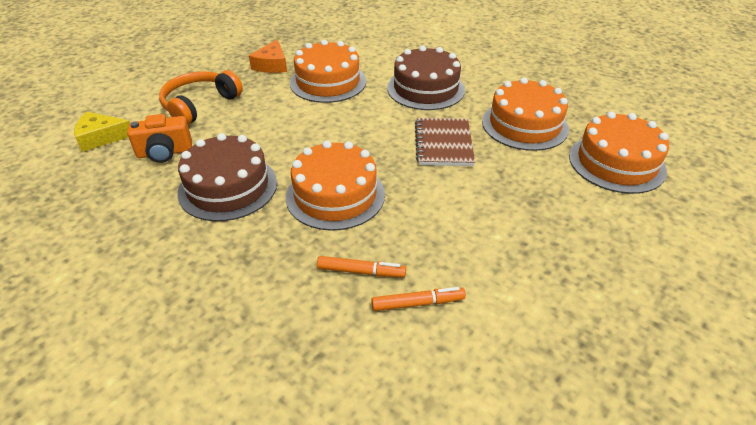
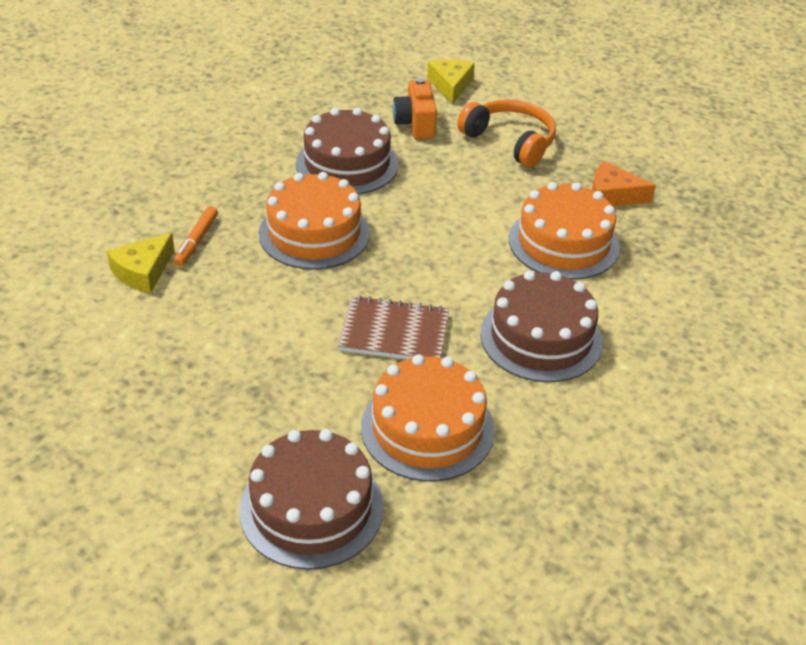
camera: 95 degrees right, 0 degrees up
orange marker [371,287,466,311] -> yellow cheese [107,233,175,293]
orange cake [569,112,669,194] -> brown cake [239,429,384,570]

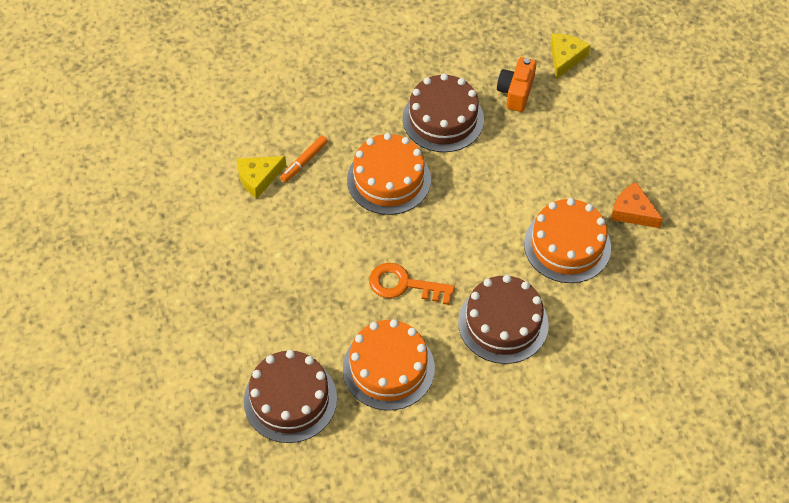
camera: 25 degrees right, 15 degrees up
brown notebook [338,295,449,359] -> orange key [369,263,455,305]
orange headphones [457,100,556,167] -> none

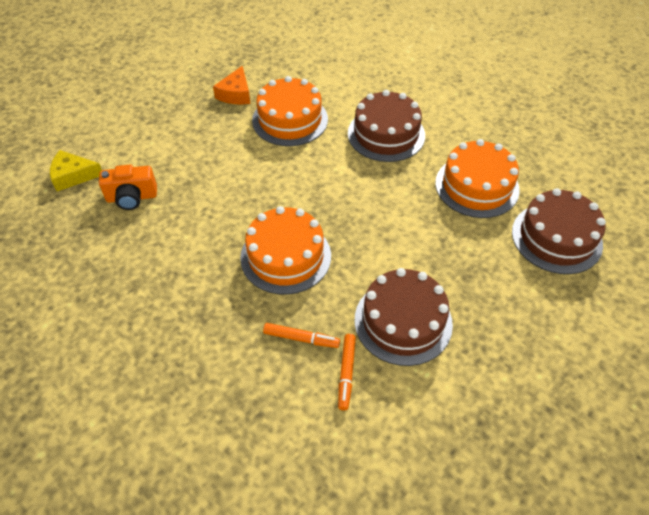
camera: 115 degrees left, 5 degrees down
yellow cheese [237,156,286,198] -> orange marker [338,334,356,410]
orange key [369,263,455,305] -> none
brown cake [402,73,484,152] -> brown cake moved to [355,268,453,366]

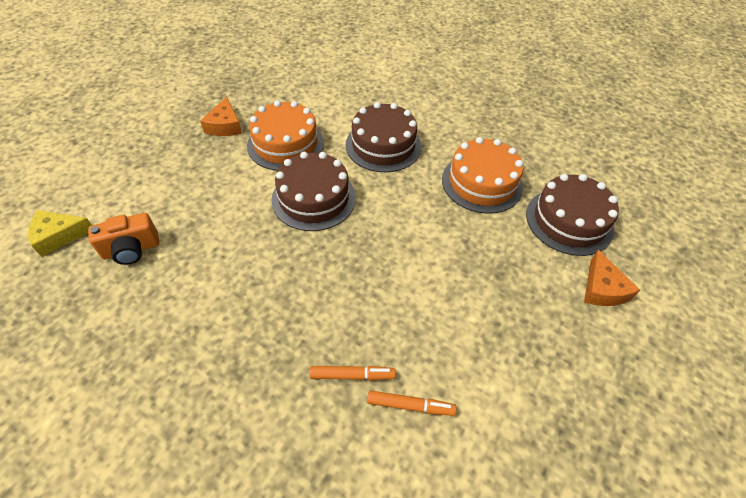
camera: 15 degrees left, 0 degrees up
orange cake [240,206,331,295] -> none
orange marker [338,334,356,410] -> orange marker turned 75 degrees counterclockwise [367,390,456,416]
brown cake [355,268,453,366] -> brown cake moved to [272,152,356,231]
none -> orange cheese [584,250,640,306]

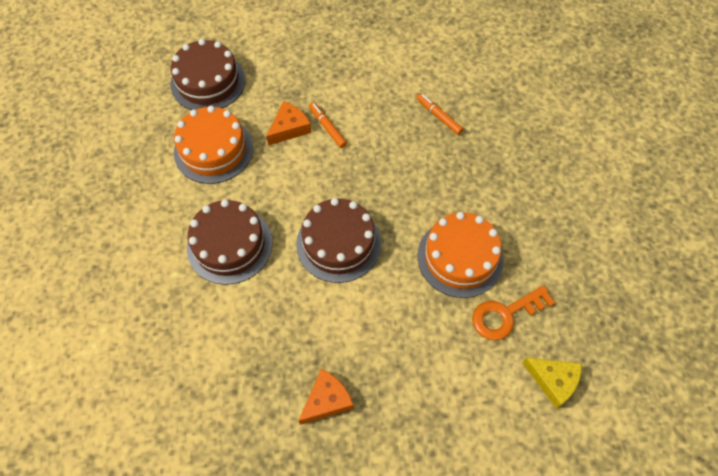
camera: 130 degrees left, 10 degrees up
orange camera [88,213,159,265] -> orange key [472,285,555,340]
orange cake [247,100,324,171] -> orange cake moved to [417,212,504,298]
orange marker [367,390,456,416] -> orange marker moved to [309,102,347,148]
orange cheese [584,250,640,306] -> orange cheese moved to [266,101,311,145]

